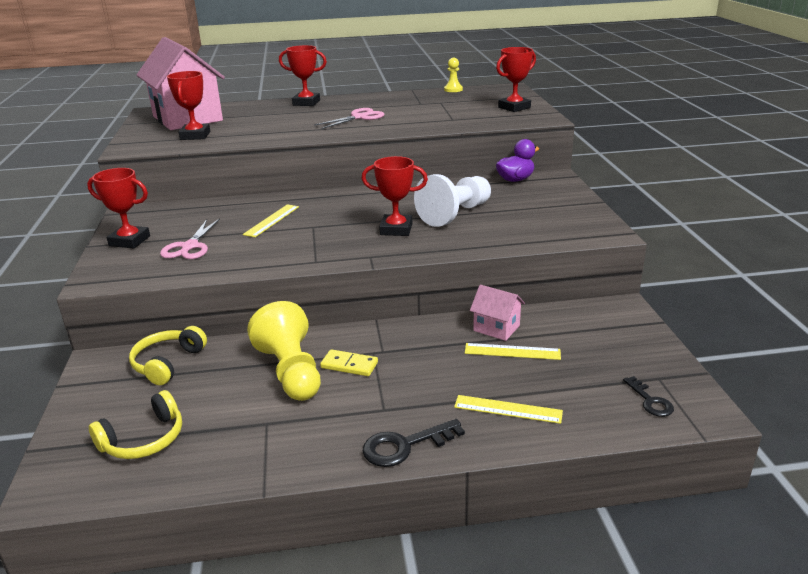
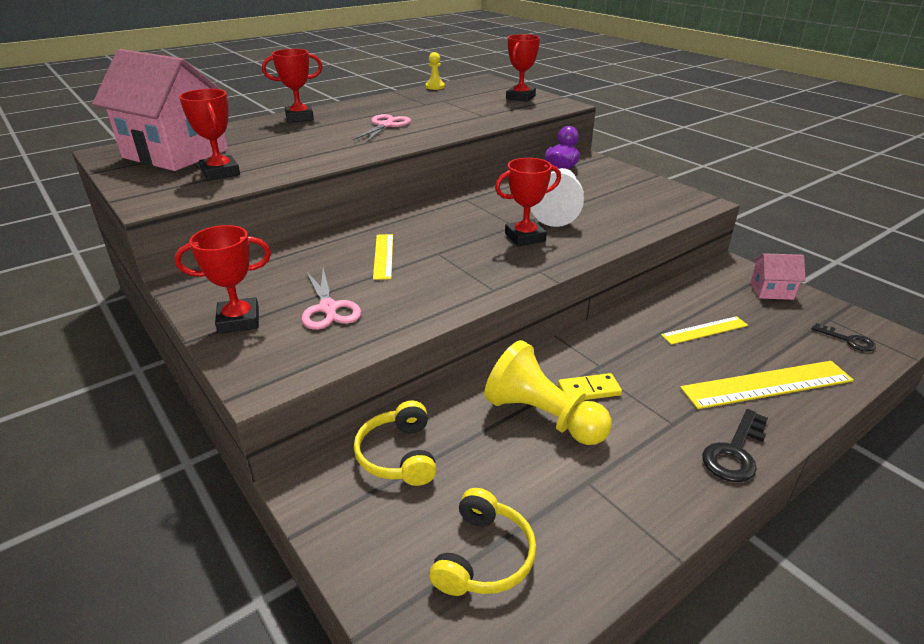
camera: 30 degrees left, 5 degrees up
yellow ruler [454,395,563,424] -> yellow ruler [680,361,854,409], size x1.69
pink house [470,285,525,341] -> pink house moved to [750,253,806,300]

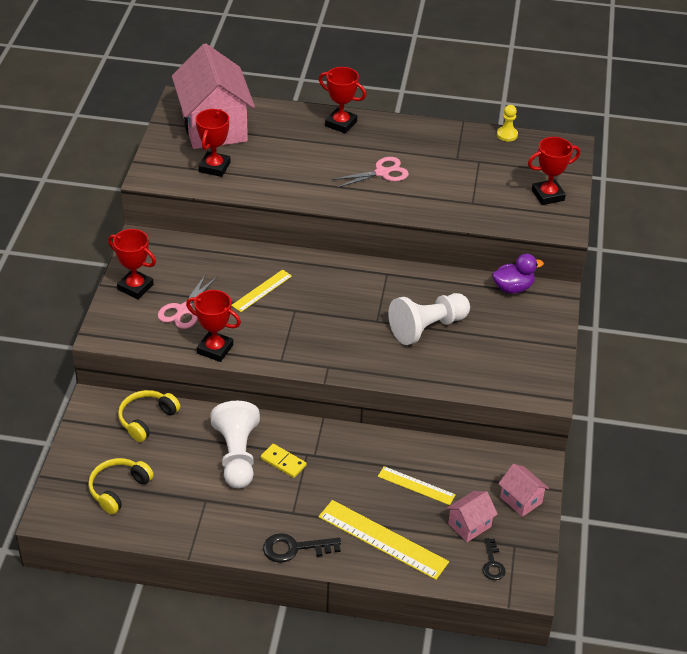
camera: 45 degrees right, 10 degrees up
yellow headphones [429,488,536,596] -> yellow headphones turned 150 degrees clockwise [88,458,154,514]
yellow pawn [484,340,612,445] -> white pawn [210,401,260,488]
red trophy [495,158,561,246] -> red trophy moved to [186,290,241,362]
none -> pink house [446,491,498,542]

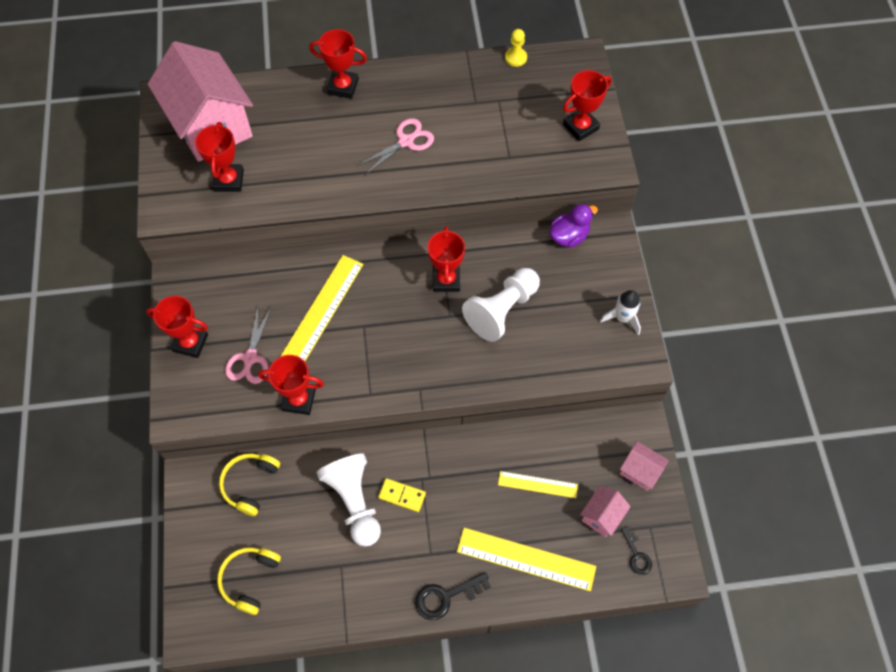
camera: 15 degrees left, 20 degrees up
yellow ruler [231,270,292,312] -> yellow ruler [280,255,363,361], size x1.69
none -> red trophy [427,226,465,292]
none -> white rocket [600,290,641,335]

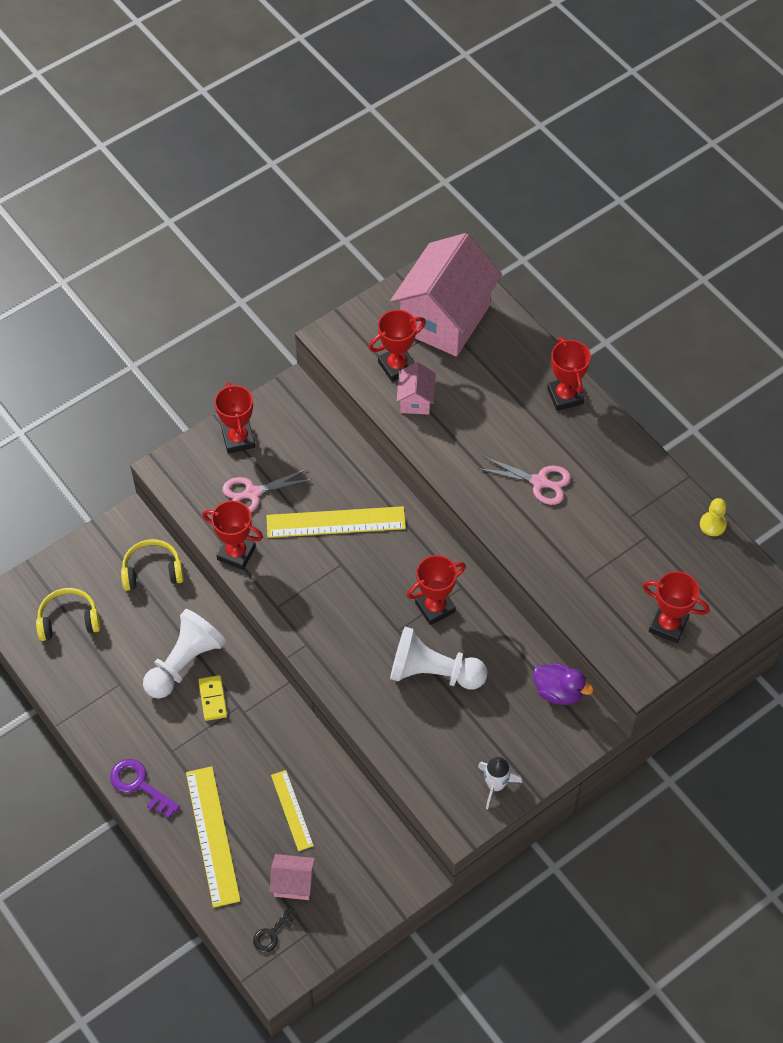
camera: 60 degrees right, 5 degrees down
red trophy [258,355,324,415] -> red trophy turned 45 degrees counterclockwise [202,500,263,570]
black key [415,572,491,620] -> purple key [110,759,180,818]
pink house [620,441,669,491] -> pink house moved to [397,362,436,415]

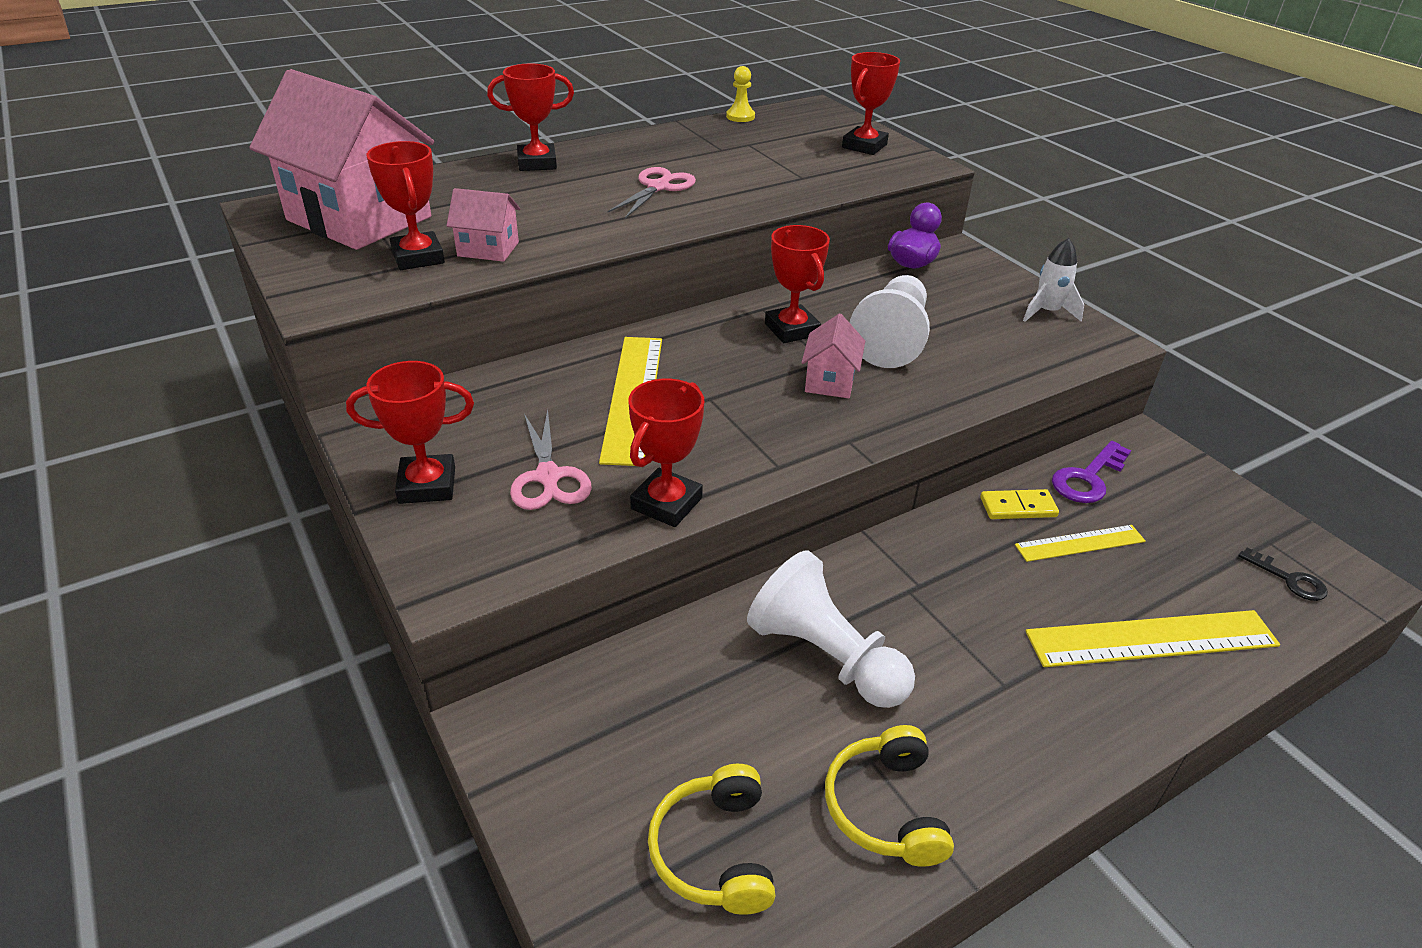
camera: 85 degrees left, 20 degrees down
purple key [110,759,180,818] -> purple key moved to [1052,441,1131,503]
yellow headphones [121,539,184,591] -> yellow headphones moved to [825,725,954,867]
yellow domino [198,675,227,721] -> yellow domino moved to [980,489,1059,519]
pink house [270,854,315,900] -> pink house moved to [801,314,865,398]

